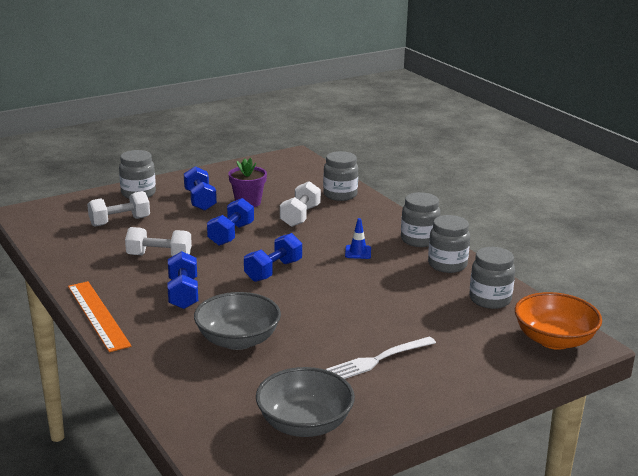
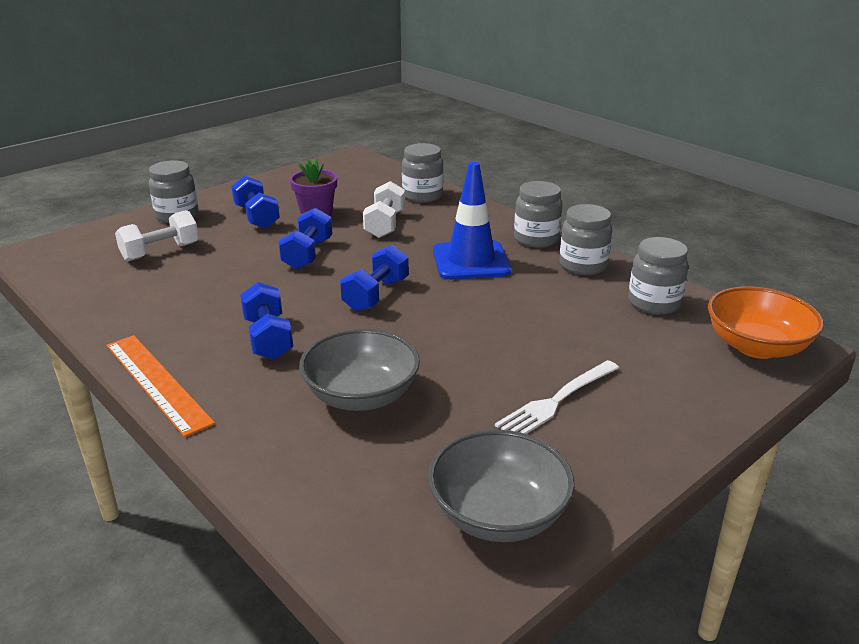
camera: 10 degrees left, 5 degrees up
white dumbbell [125,227,192,256] -> none
blue traffic cone [345,218,371,259] -> blue traffic cone [433,162,511,280], size x2.24

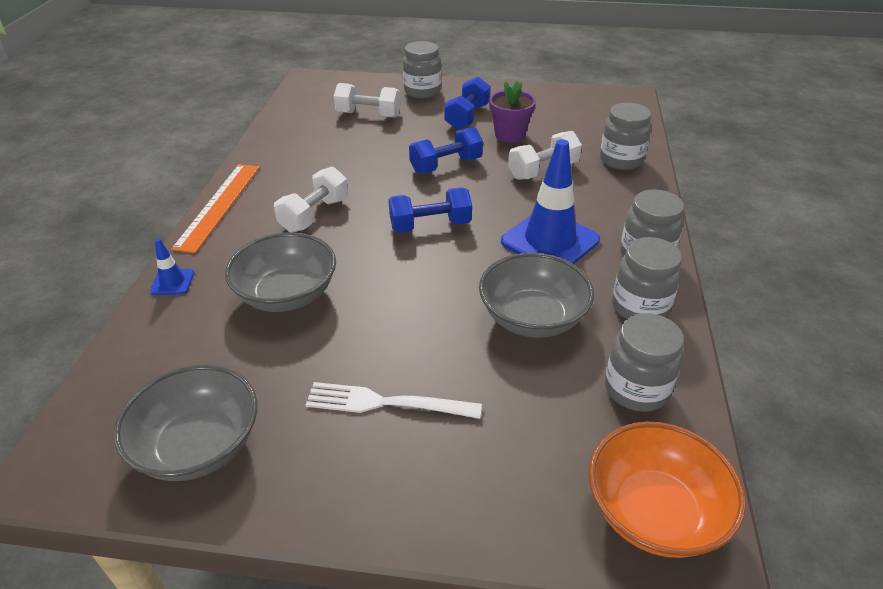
camera: 50 degrees right, 10 degrees up
blue dumbbell [240,282,293,360] -> white dumbbell [274,167,348,233]
none -> blue traffic cone [150,238,194,295]
none -> grey bowl [479,253,594,338]

